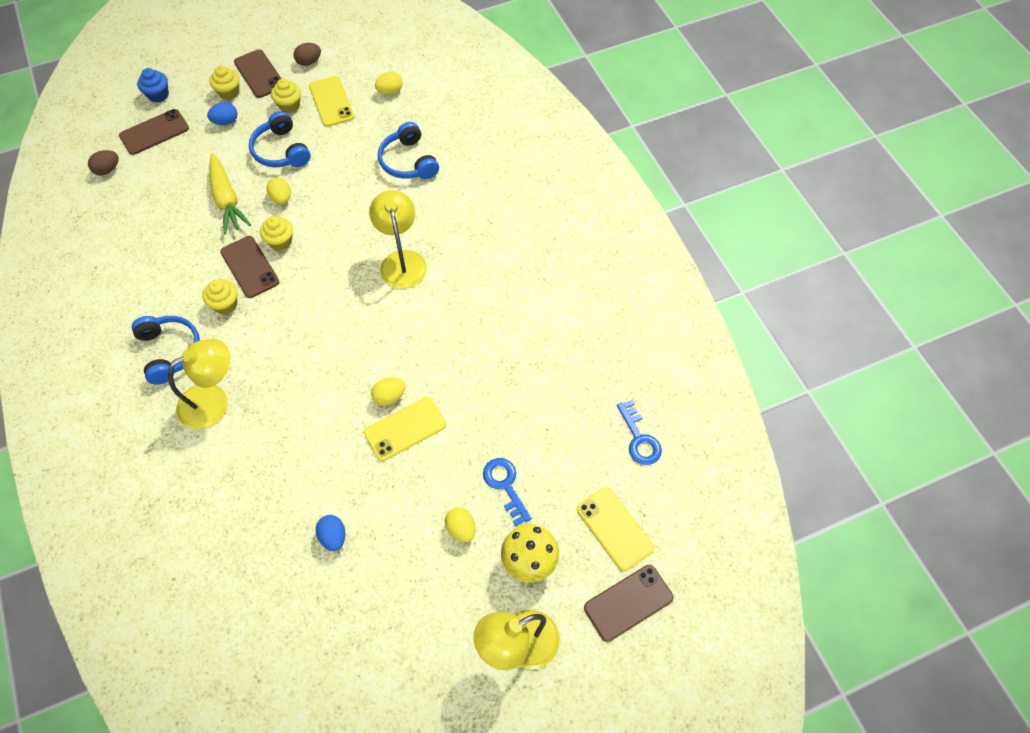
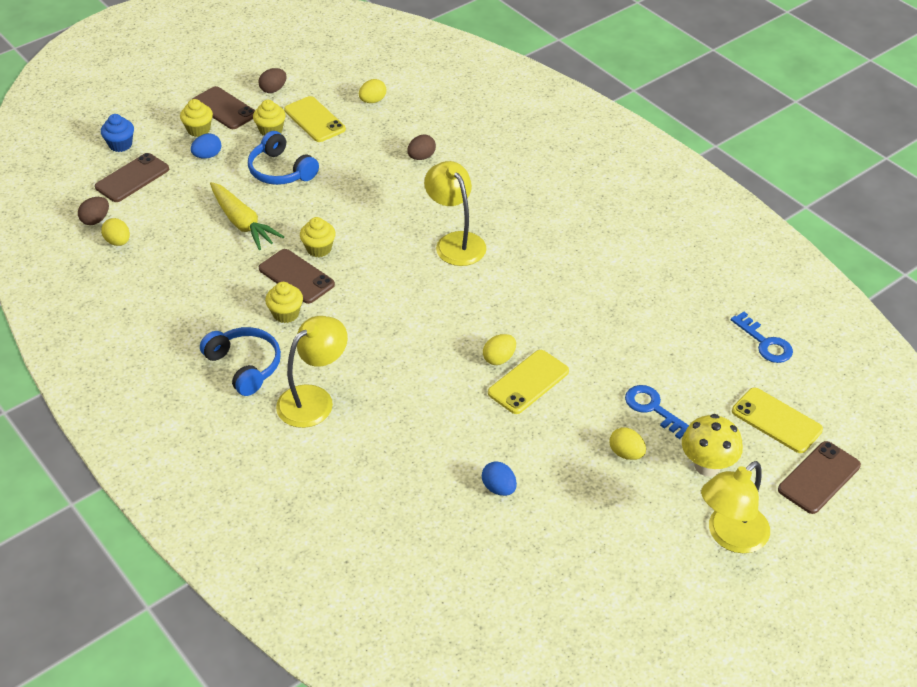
camera: 15 degrees left, 15 degrees down
yellow egg [267,177,291,204] -> yellow egg moved to [101,218,130,246]
blue headphones [378,122,439,179] -> brown egg [407,135,436,160]

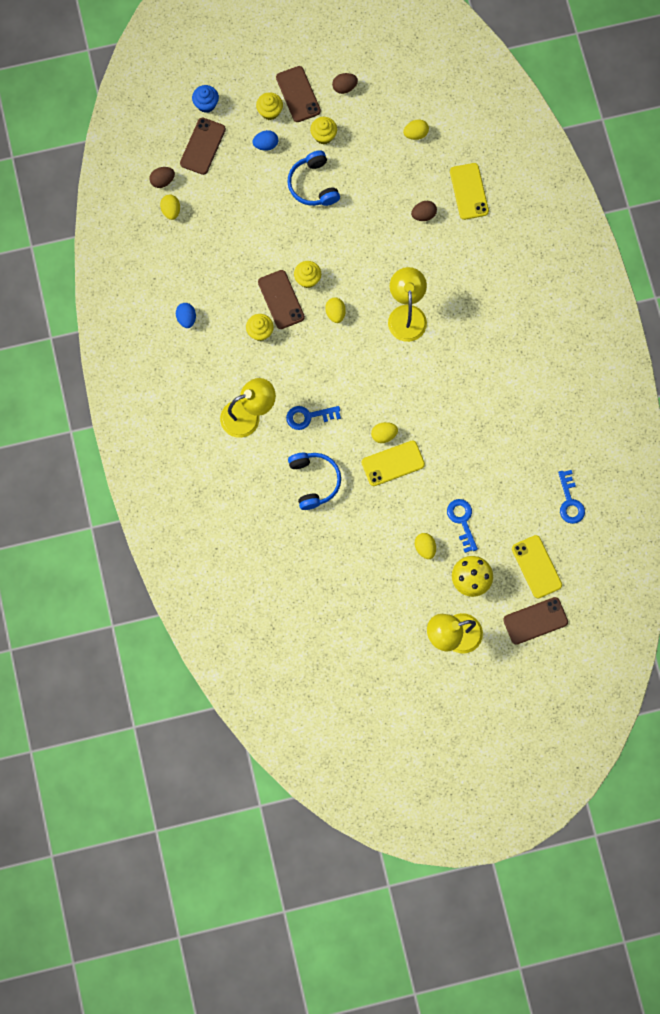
camera: 25 degrees right, 30 degrees up
brown phone [95,153,169,202] -> brown phone turned 45 degrees counterclockwise [180,118,226,175]
blue headphones [200,327,281,396] -> blue headphones moved to [288,453,341,510]
yellow carrot [210,182,284,250] -> none
yellow phone [284,96,346,142] -> yellow phone moved to [450,163,489,220]
blue egg [482,461,517,496] -> blue egg moved to [176,303,196,328]
none -> blue key [286,406,341,430]
none -> yellow egg [325,297,346,323]

